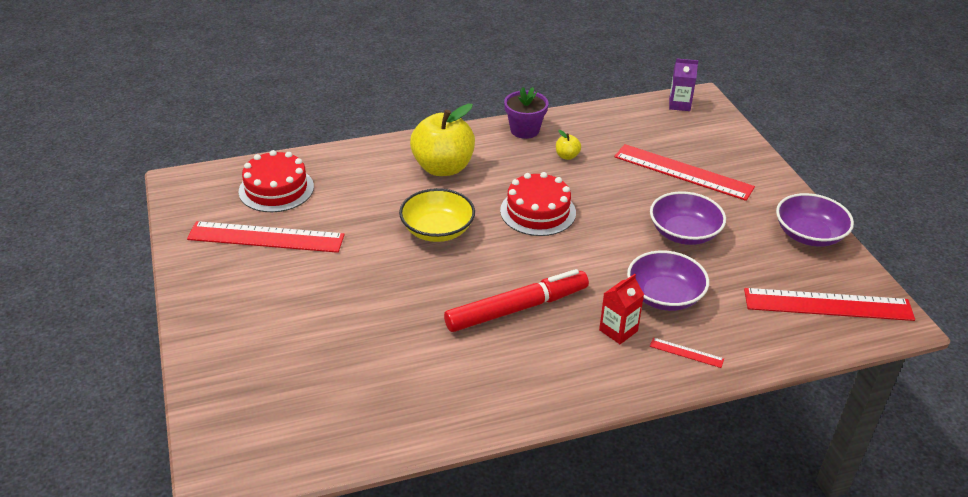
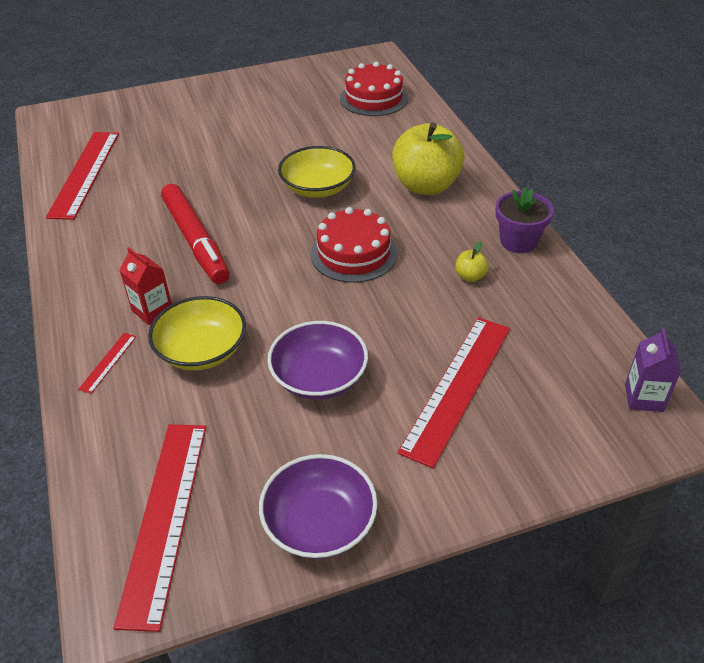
camera: 90 degrees right, 5 degrees up
red ruler [187,221,345,253] -> red ruler moved to [46,132,119,220]
purple bowl [627,250,709,311] -> yellow bowl [148,296,246,371]

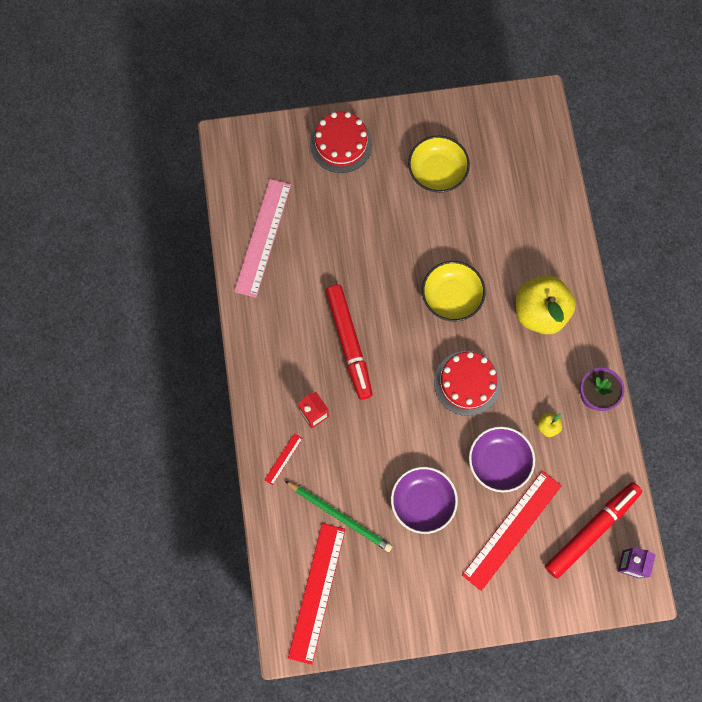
camera: 10 degrees right, 30 degrees up
red ruler [46,132,119,220] -> pink ruler [234,179,291,298]
yellow bowl [148,296,246,371] -> yellow bowl moved to [408,136,470,193]
purple bowl [259,454,378,559] -> purple bowl moved to [469,426,535,492]
red cake [340,62,408,116] -> red cake moved to [310,112,372,173]
none -> green pencil [285,481,393,552]
none -> red marker [545,482,642,579]

